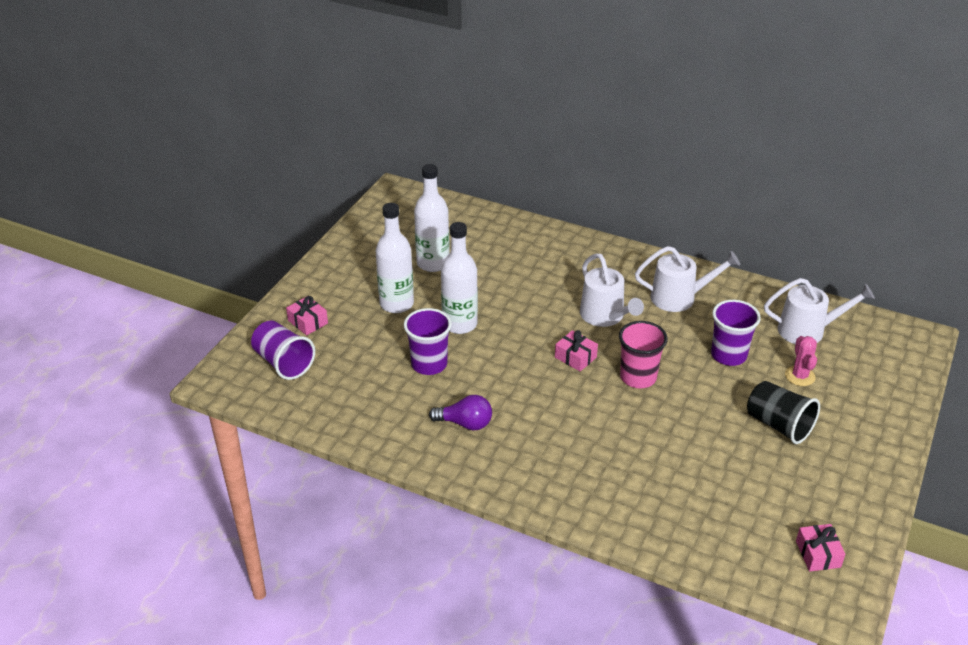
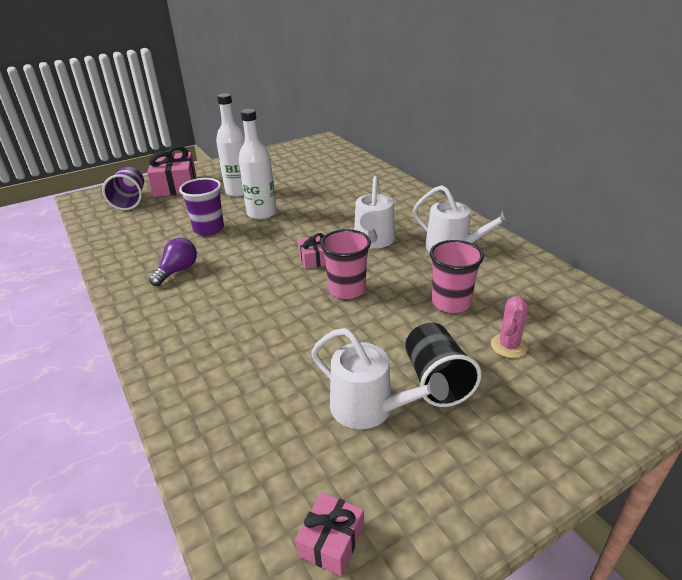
camera: 35 degrees right, 5 degrees down
pink gift [286,296,328,335] -> pink gift [147,146,196,197], size x1.89
white bottle [414,164,450,272] -> none
purple light bulb [429,395,492,430] -> purple light bulb turned 105 degrees counterclockwise [149,238,197,286]
purple cup [711,300,761,366] -> pink cup [430,240,484,313]
white watering can [764,278,875,344] -> white watering can moved to [311,328,449,429]

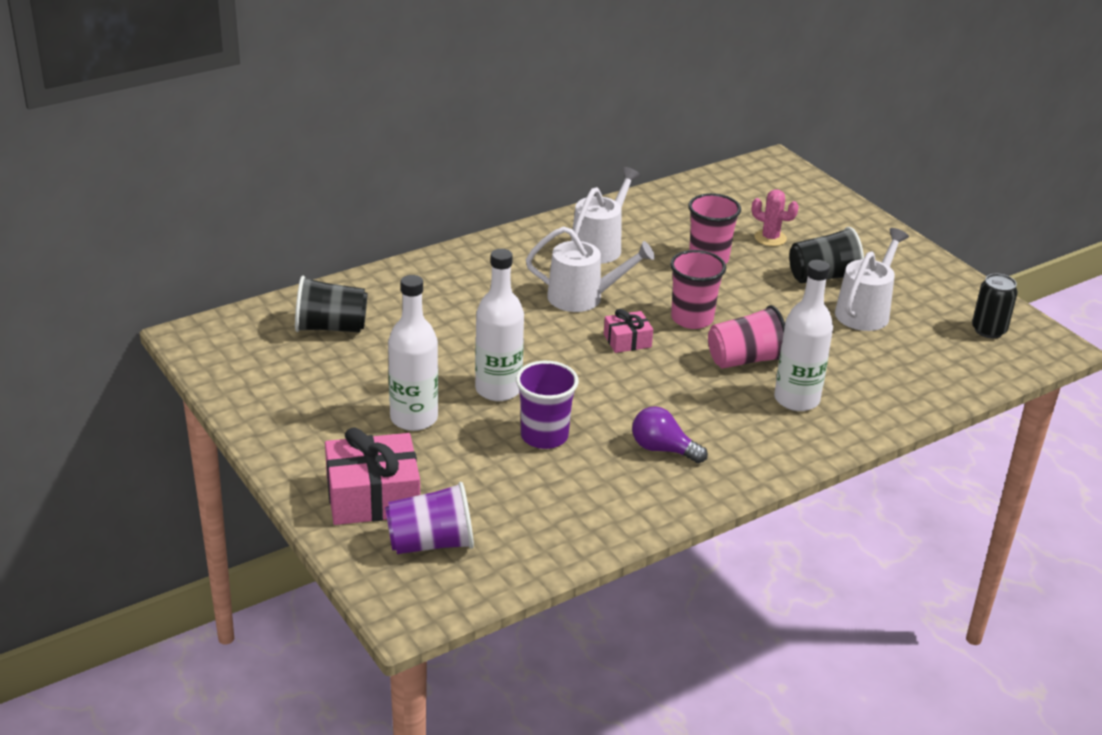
camera: 95 degrees left, 0 degrees up
pink gift [295,492,364,576] -> black can [972,274,1018,338]
none -> black cup [295,276,368,333]
none -> pink cup [708,305,785,369]
none -> white bottle [774,260,833,411]

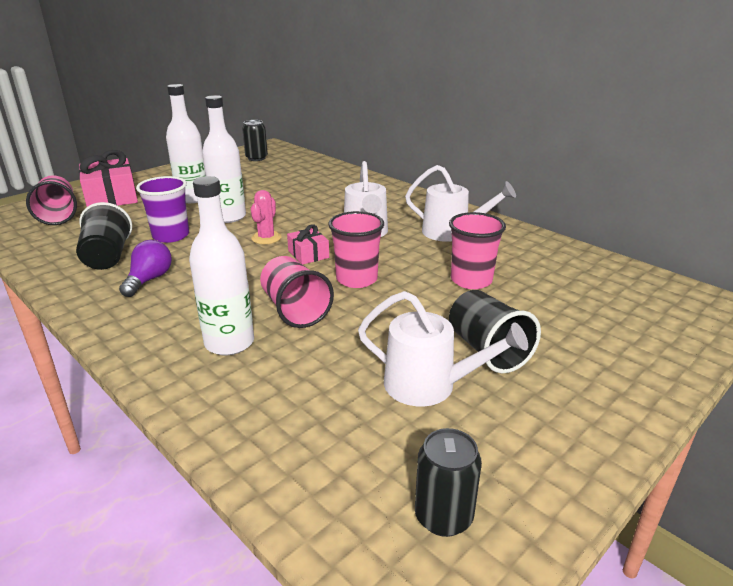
camera: 80 degrees right, 5 degrees down
black cup [295,276,368,333] -> black cup moved to [76,202,132,270]
purple cup [385,482,474,554] -> pink cup [26,175,77,225]
pink cactus [752,189,799,246] -> pink cactus moved to [251,190,281,244]
none -> black can [242,120,268,161]

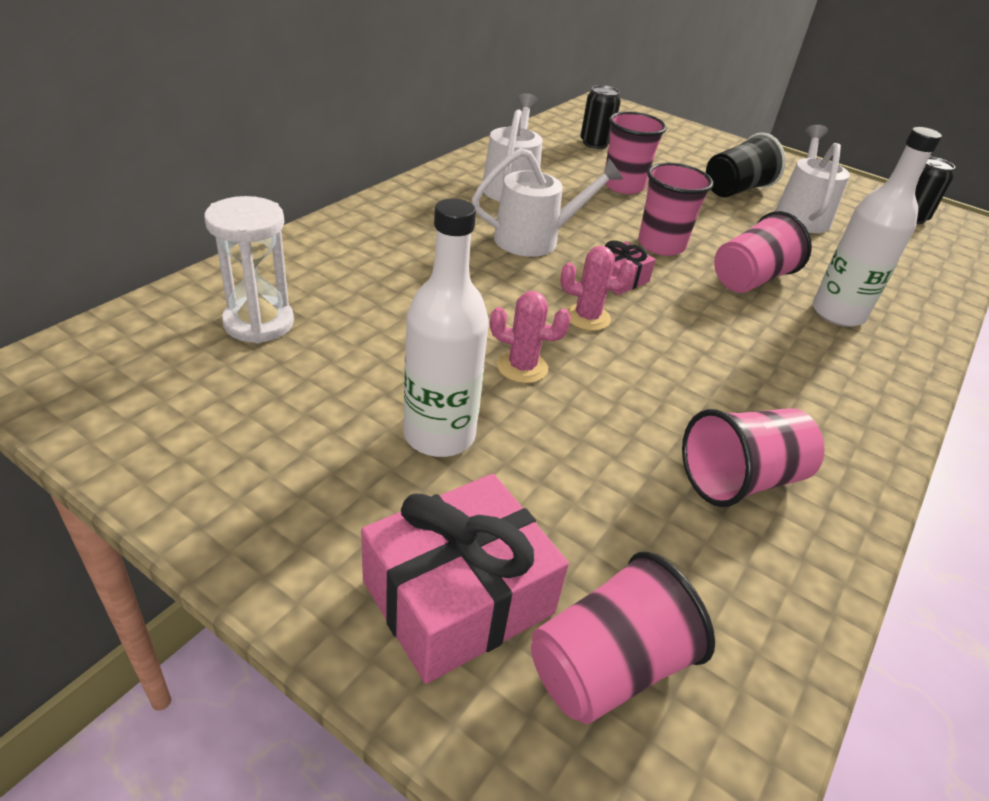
camera: 105 degrees left, 10 degrees up
black cup [76,202,132,270] -> pink cup [682,408,825,507]
purple light bulb [119,240,172,297] -> none
purple cup [136,176,189,243] -> none
white bottle [202,95,246,223] -> pink cactus [490,291,571,383]
black can [242,120,268,161] -> black can moved to [580,85,621,149]
none -> white hourglass [204,196,294,343]

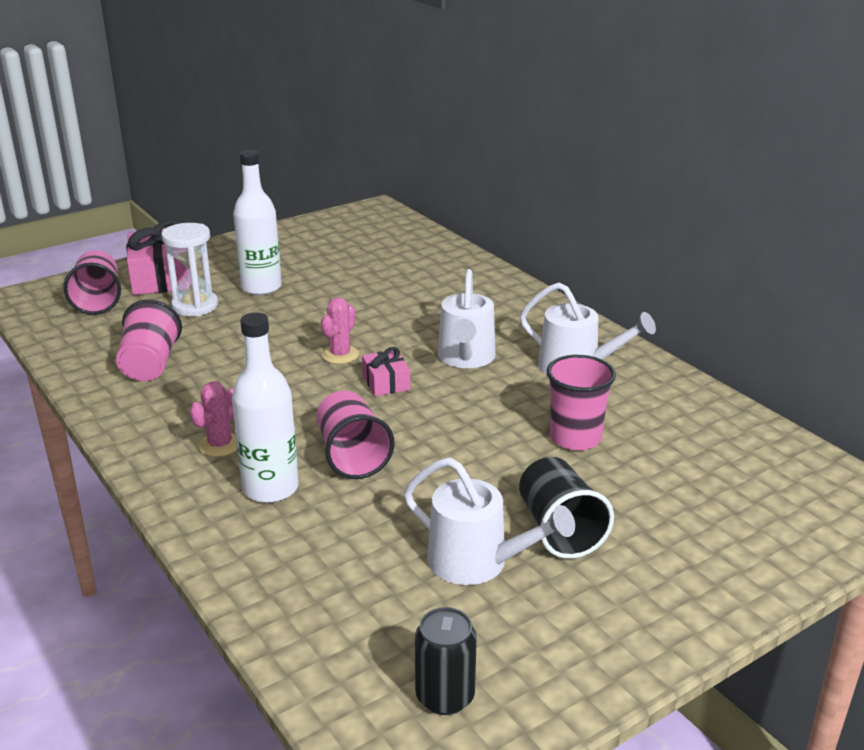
camera: 115 degrees right, 10 degrees down
white hourglass [204,196,294,343] -> white hourglass moved to [162,223,218,316]
pink cactus [490,291,571,383] -> pink cactus moved to [190,381,237,457]
black can [580,85,621,149] -> none
pink cup [638,163,713,256] -> none

